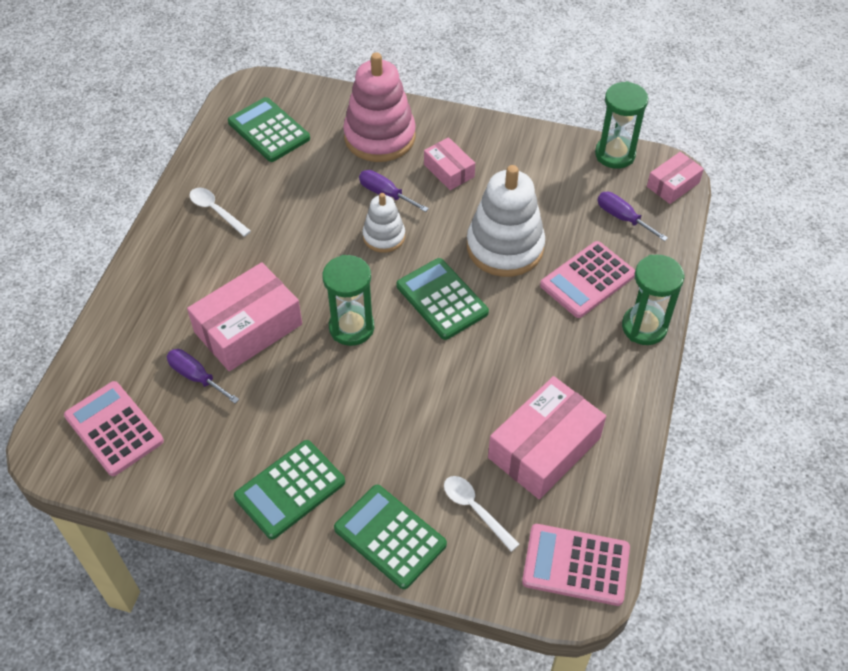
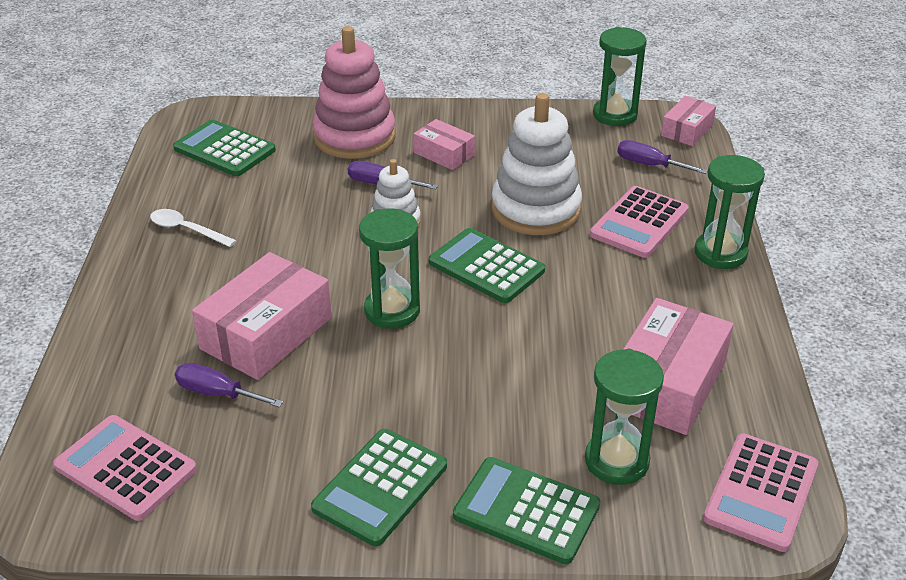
camera: 15 degrees left, 15 degrees down
white spoon [444,476,520,552] -> green hourglass [585,349,664,485]
pink calculator [522,524,630,606] -> pink calculator turned 60 degrees counterclockwise [703,433,818,552]

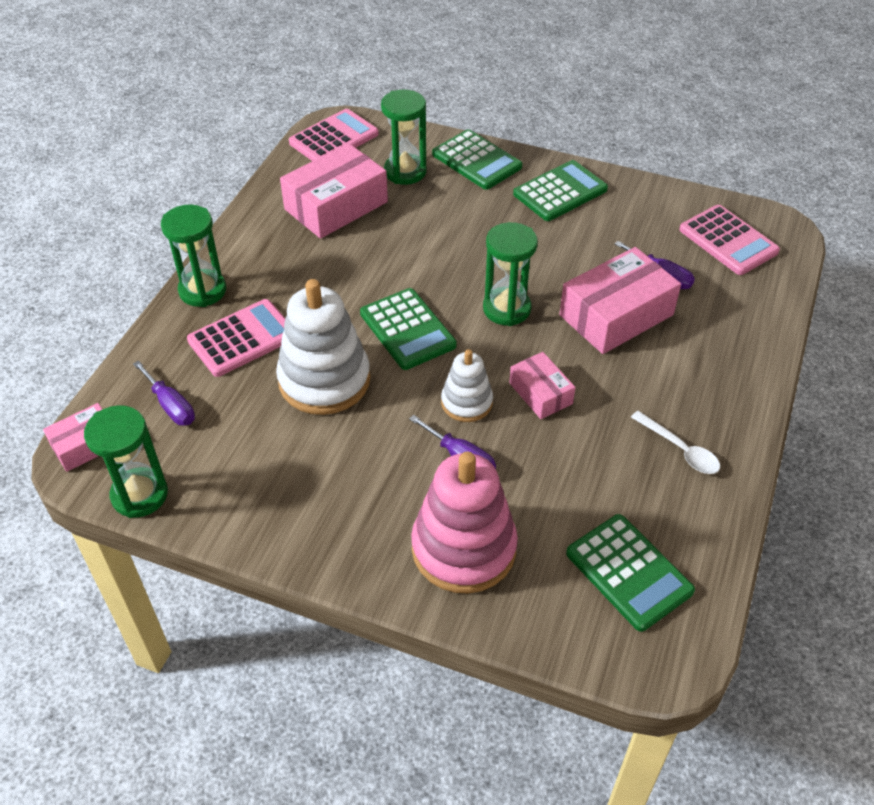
camera: 160 degrees left, 10 degrees up
pink box [413,119,475,170] -> pink box moved to [509,352,576,419]

